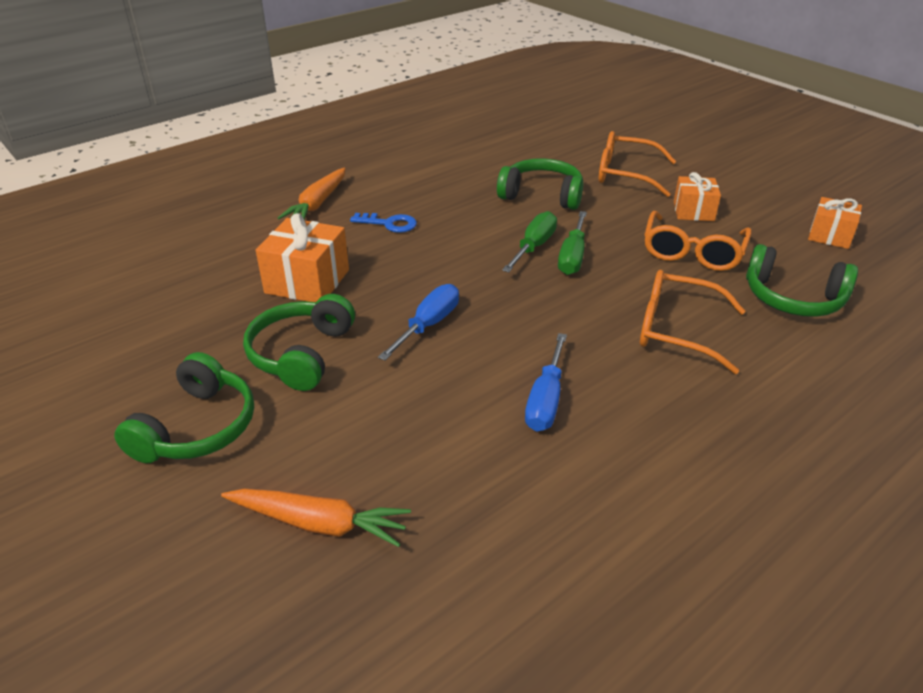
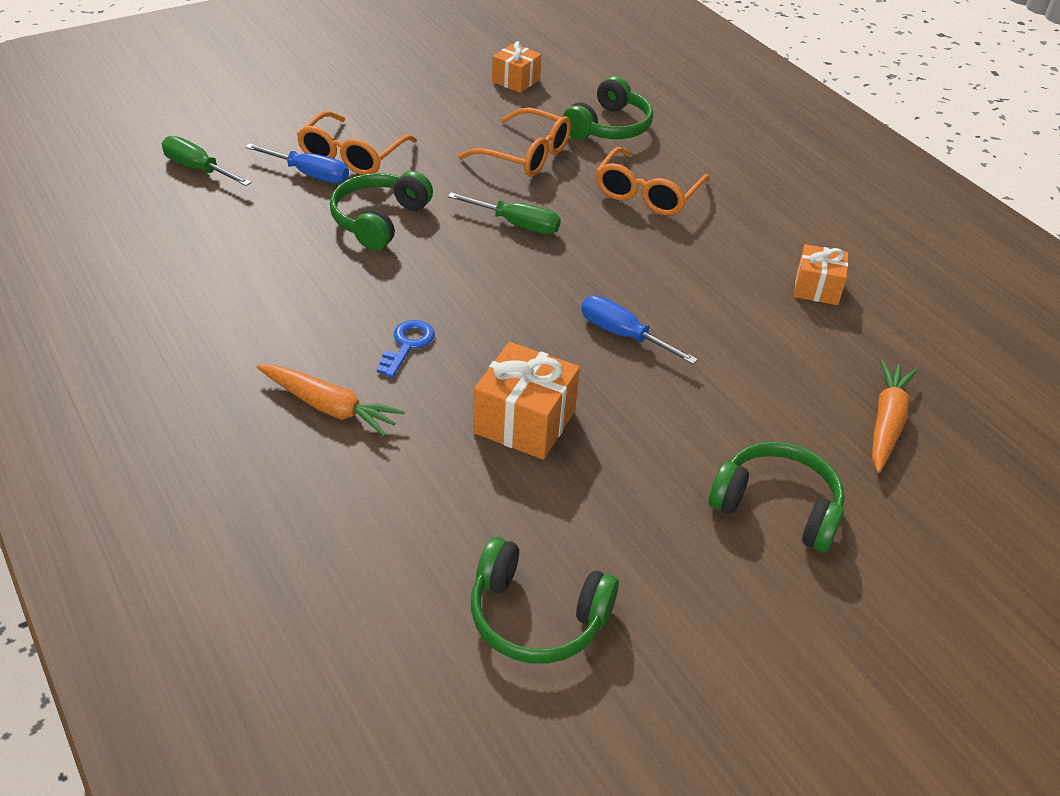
camera: 85 degrees left, 5 degrees up
green headphones [243,294,355,391] -> green headphones moved to [471,537,619,664]
green screwdriver [502,211,557,272] -> green screwdriver moved to [162,136,251,186]
blue screwdriver [525,333,567,432] -> blue screwdriver moved to [245,143,349,183]
orange gift [674,172,721,221] -> orange gift moved to [794,244,848,305]

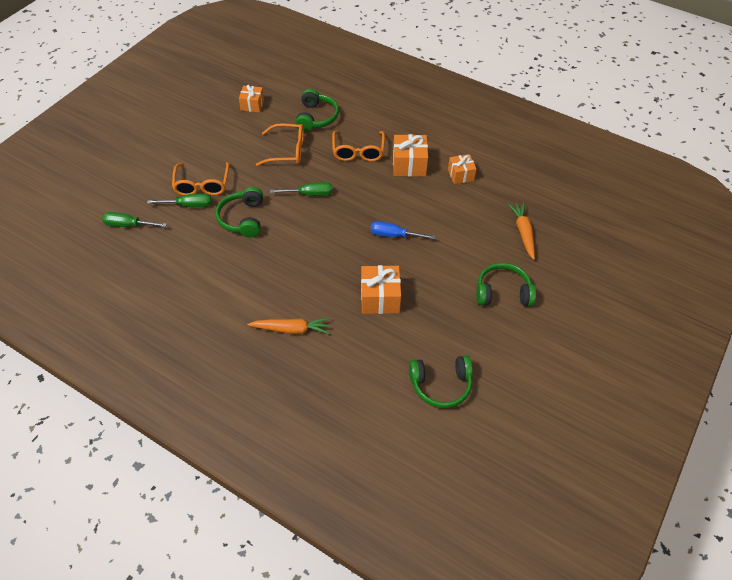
camera: 25 degrees left, 10 degrees up
blue screwdriver [245,143,349,183] -> green screwdriver [147,193,212,207]
blue key [377,320,435,378] -> none
none -> orange gift [393,134,428,177]

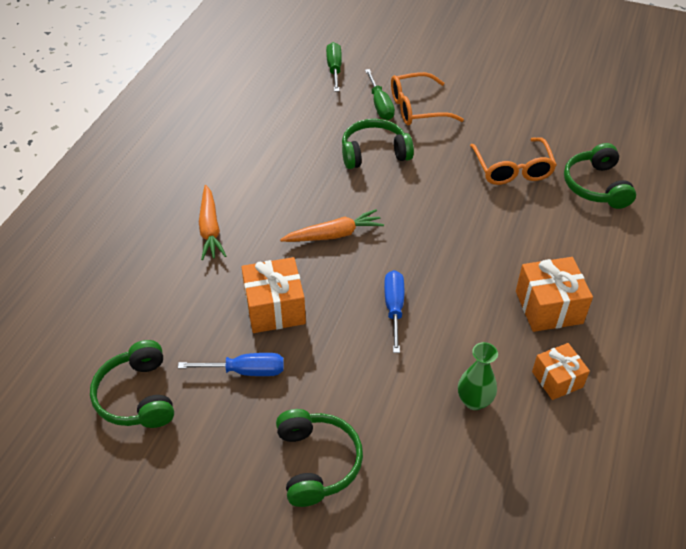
camera: 80 degrees right, 5 degrees down
orange gift [239,85,264,112] -> none
green screwdriver [270,182,332,196] -> none
green headphones [295,89,339,132] -> green headphones turned 90 degrees clockwise [564,143,636,209]
orange glasses [332,130,385,161] -> none
orange carrot [508,202,535,260] -> orange carrot moved to [280,209,384,242]
none -> blue screwdriver [178,353,284,376]
none -> green vase [458,342,498,410]

